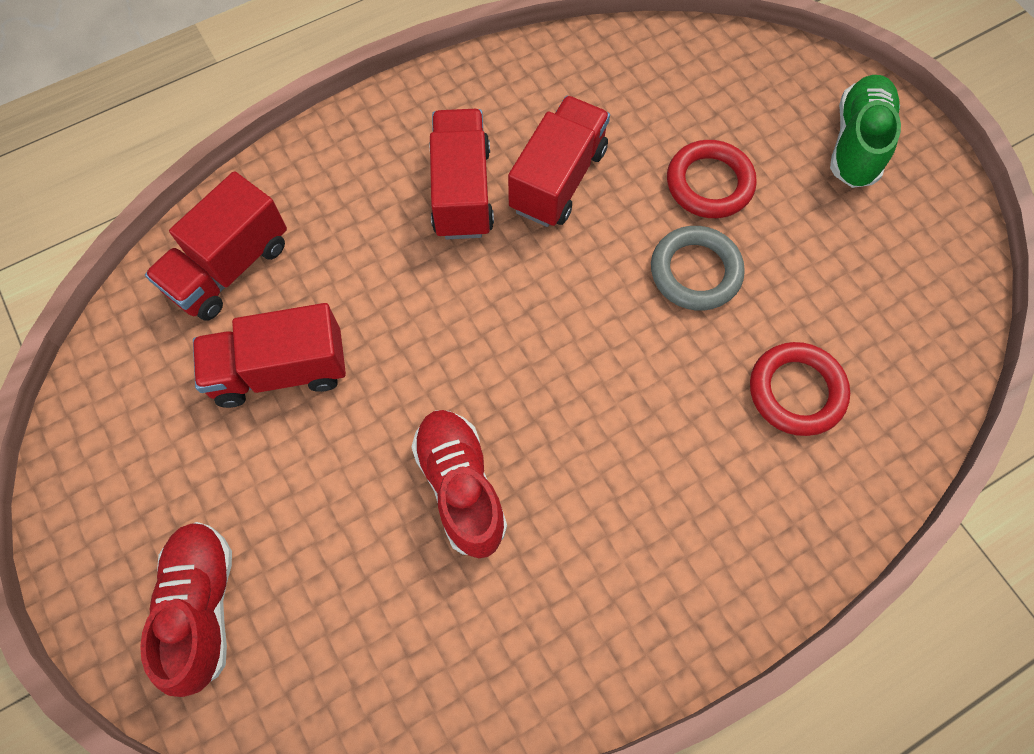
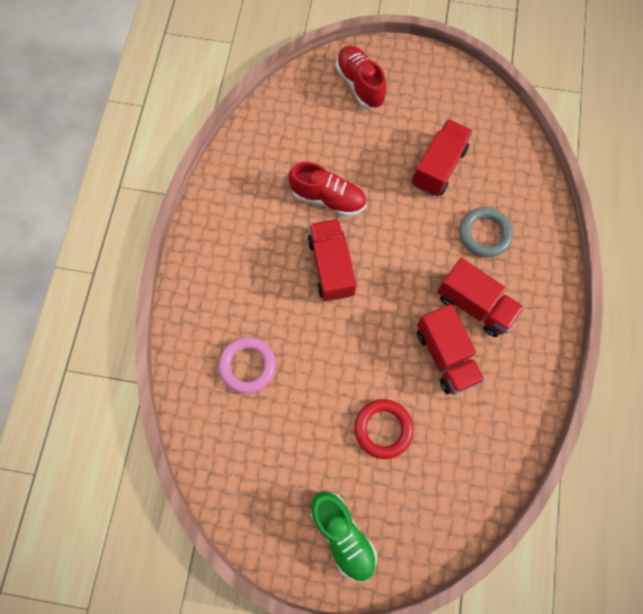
camera: 130 degrees right, 5 degrees up
red shoe [140,522,232,697] -> red shoe turned 150 degrees counterclockwise [336,45,387,109]
red truck [145,171,287,321] -> red truck moved to [308,219,357,301]
grey ring [651,226,745,311] -> grey ring moved to [459,207,513,258]
red ring [750,342,850,436] -> pink ring [219,337,276,394]

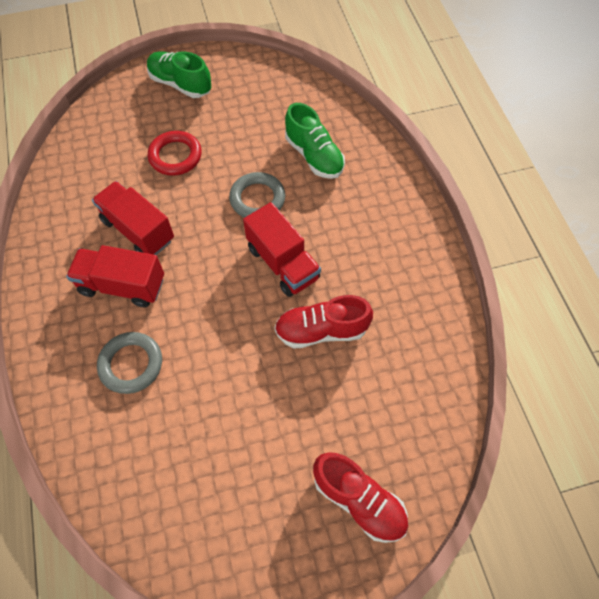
camera: 155 degrees right, 10 degrees down
pink ring [219,337,276,394] -> green shoe [285,103,345,179]
red truck [412,119,473,197] -> none
none -> grey ring [229,172,285,218]

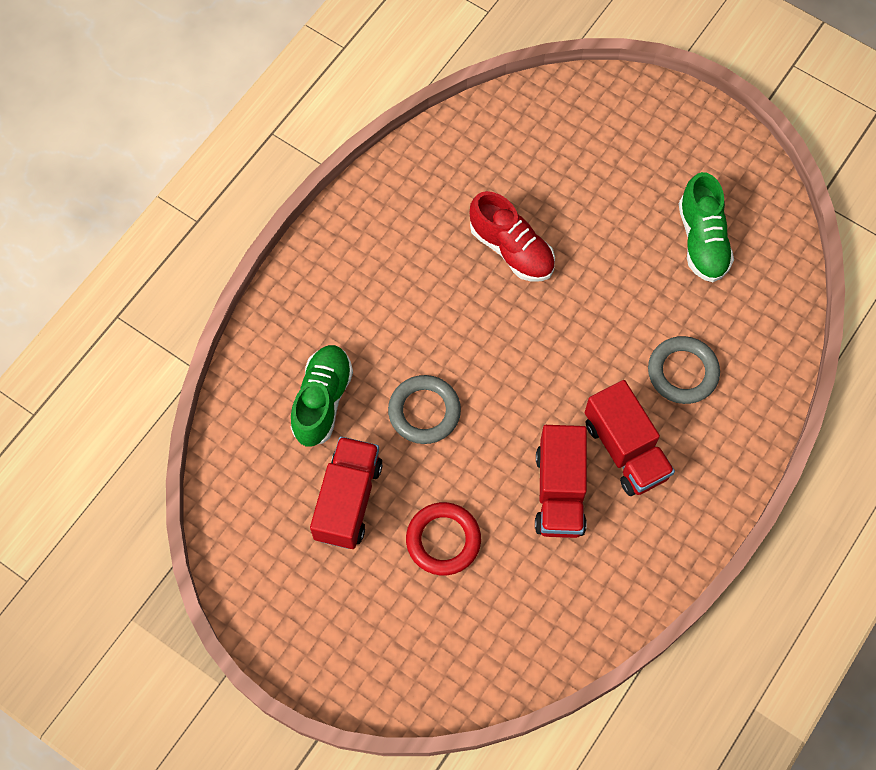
camera: 130 degrees left, 5 degrees up
green shoe [147,51,211,98] -> green shoe moved to [679,172,734,282]
red truck [243,202,321,297] -> red truck moved to [310,436,383,549]
red shoe [313,452,408,543] -> none

